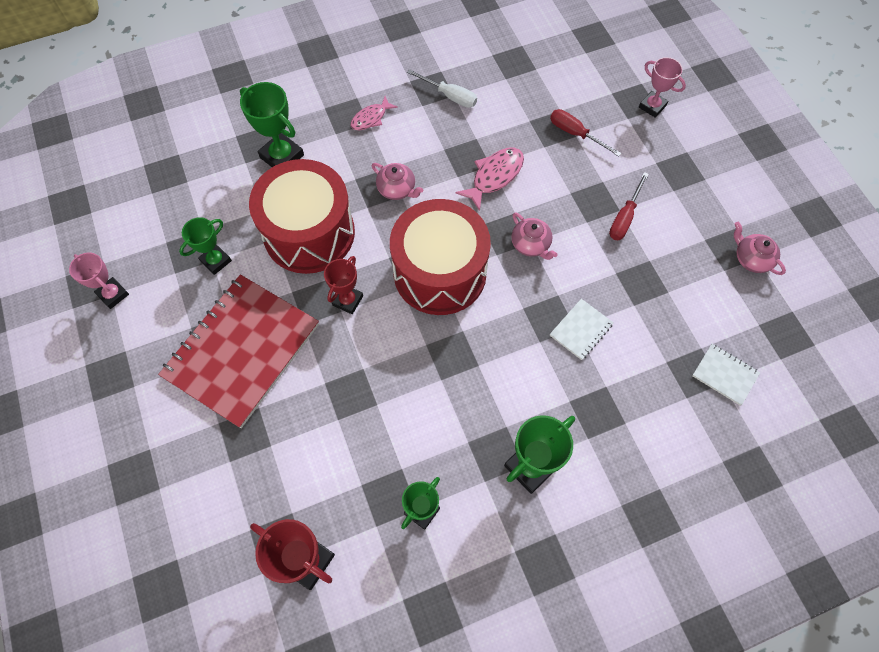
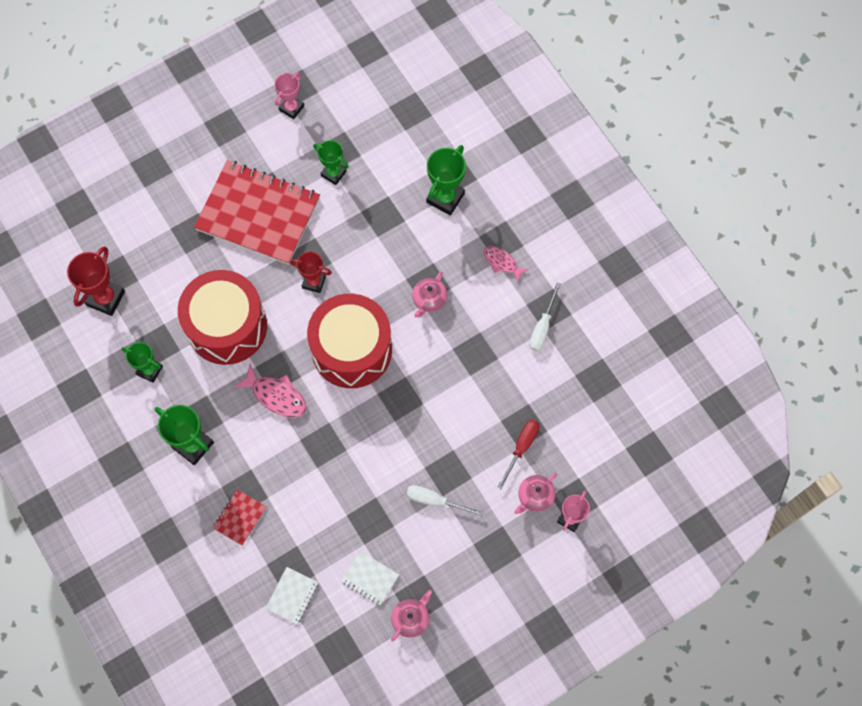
camera: 80 degrees right, 5 degrees up
red drum [249,159,355,274] -> red drum moved to [178,270,267,365]
pink fish [455,148,524,211] -> pink fish moved to [234,364,306,418]
pink teapot [511,212,558,260] -> pink teapot moved to [514,473,557,514]
white notebook [550,299,614,360] -> white notebook moved to [342,551,399,605]
red screwdriver [609,172,649,240] -> white screwdriver [406,485,483,516]
none -> red notebook [213,489,267,546]

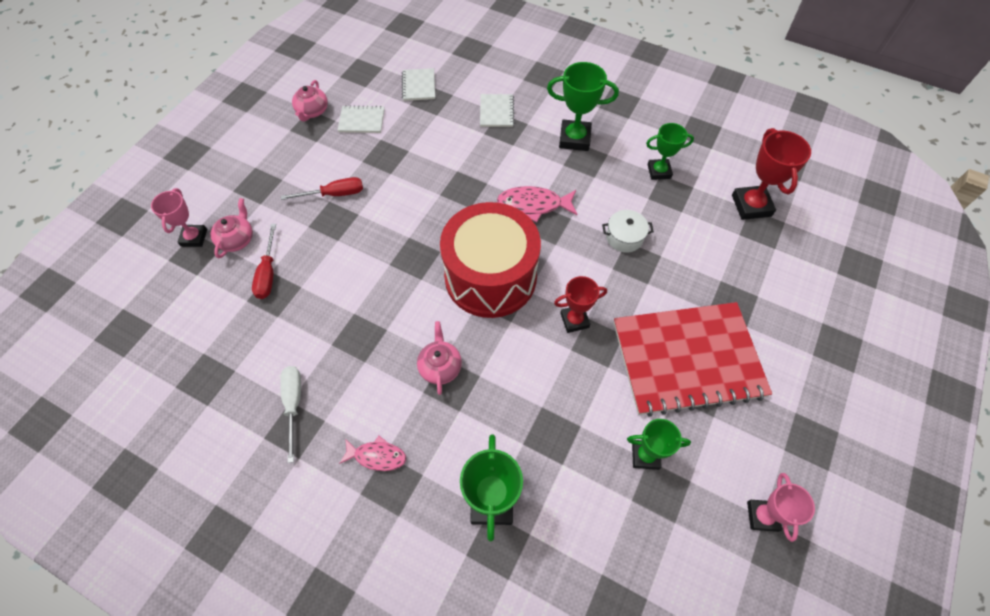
camera: 150 degrees right, 10 degrees down
red drum [178,270,267,365] -> white pot [602,210,654,253]
red notebook [213,489,267,546] -> white notebook [480,94,514,127]
white screwdriver [406,485,483,516] -> red screwdriver [281,177,363,200]

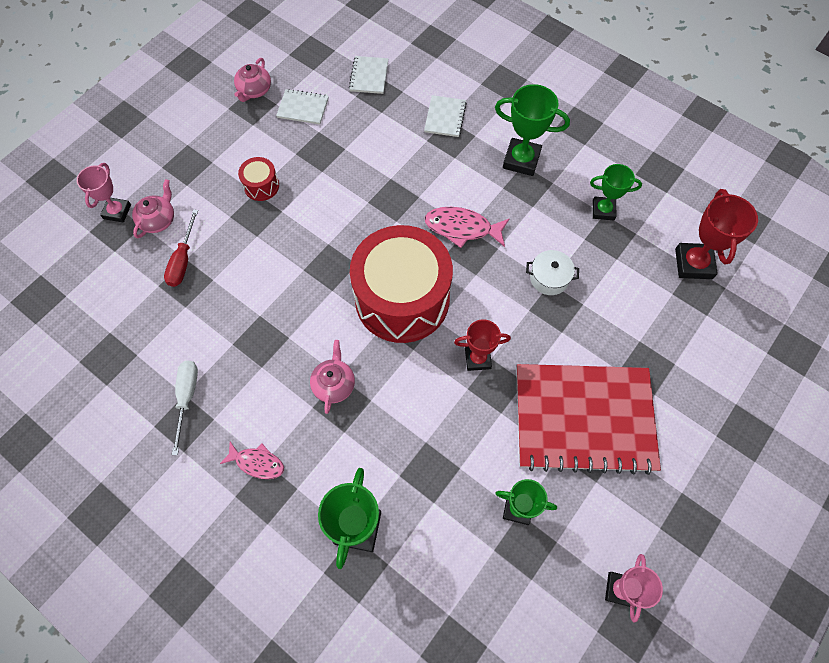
camera: 10 degrees right, 5 degrees up
red screwdriver [281,177,363,200] -> red drum [238,157,279,201]

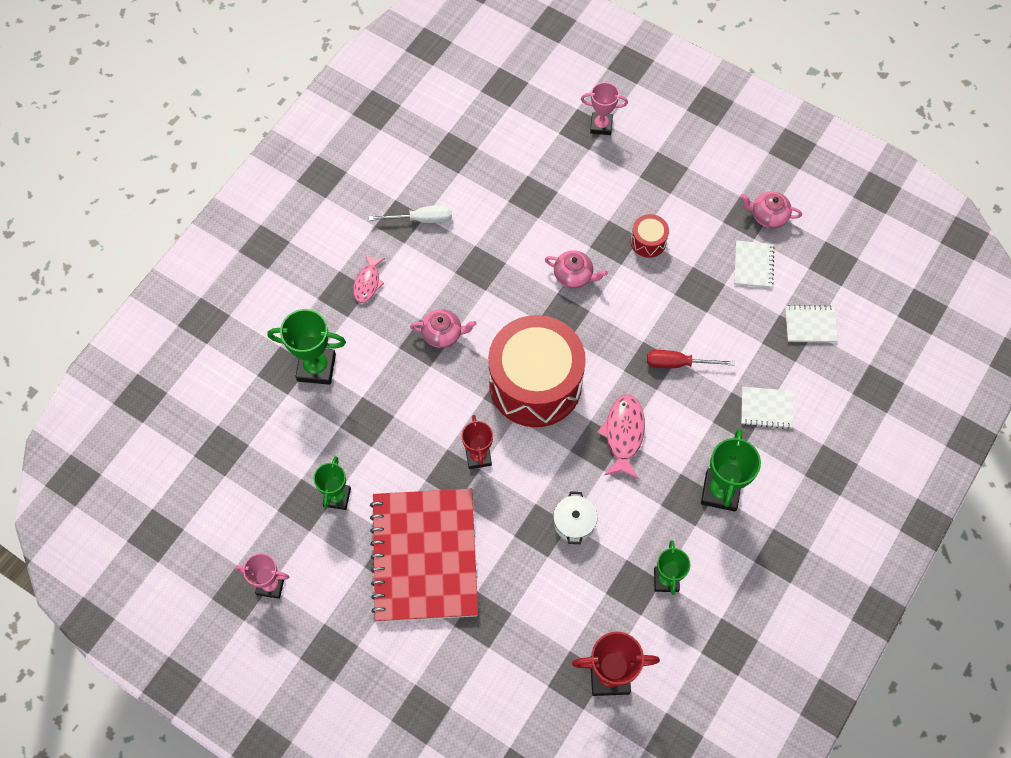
camera: 85 degrees right, 0 degrees up
pink teapot [132,179,174,239] -> pink teapot moved to [545,250,608,288]
red screwdriver [164,209,198,287] -> red screwdriver moved to [647,350,735,368]

